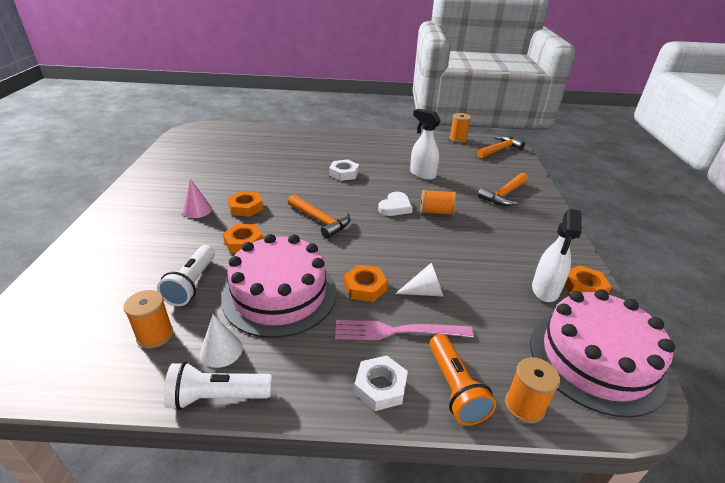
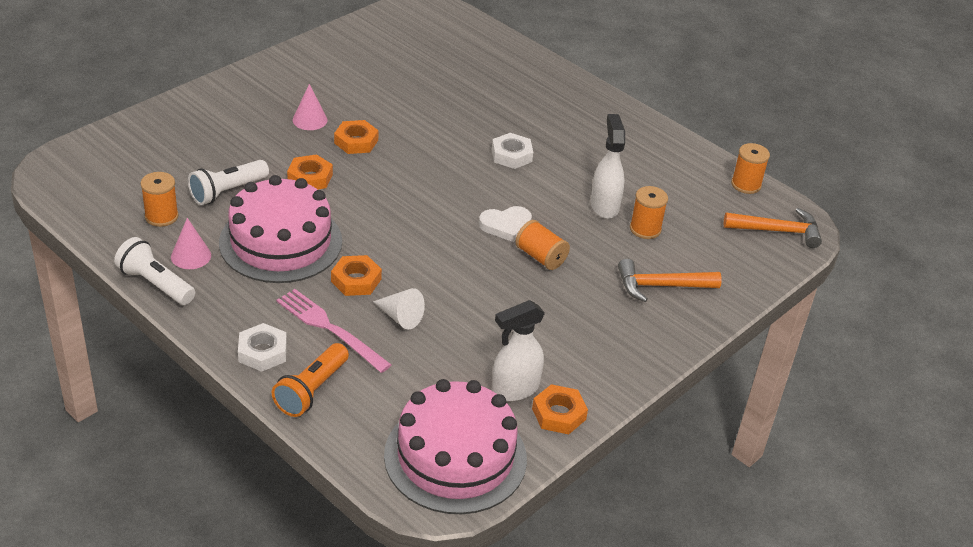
camera: 40 degrees right, 5 degrees up
white cone [200,314,243,368] -> pink cone [171,218,211,269]
orange hammer [288,194,350,239] -> none
orange spool [505,357,560,424] -> orange spool moved to [630,186,668,239]

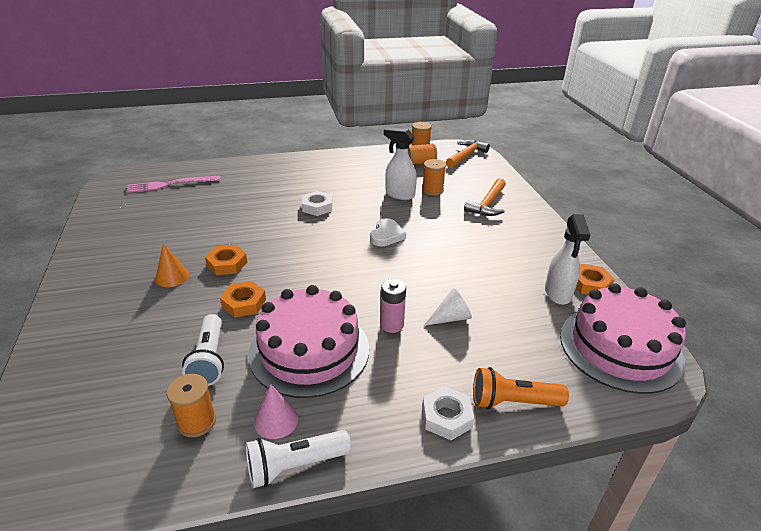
camera: 55 degrees left, 5 degrees down
orange flashlight [272,343,349,417] -> orange flashlight turned 120 degrees clockwise [473,367,569,409]
pink fork [276,289,392,373] -> pink fork moved to [126,176,221,193]
pink cone [293,84,327,130] -> orange cone [155,243,189,287]
orange nut [331,255,382,296] -> pink battery [380,279,406,333]
orange spool [515,220,570,270] -> orange spool moved to [408,143,437,165]

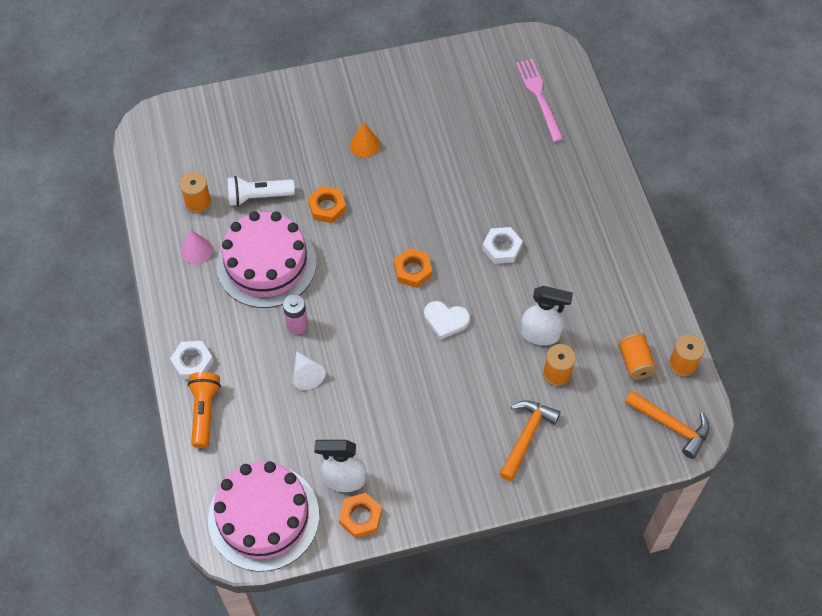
camera: 90 degrees right, 25 degrees up
orange nut [205,245,247,275] -> orange nut moved to [394,248,432,288]
white flashlight [246,430,351,488] -> none
white spray bottle [384,127,417,200] -> white spray bottle turned 75 degrees clockwise [521,286,573,345]
orange hammer [464,178,506,216] -> orange hammer turned 90 degrees clockwise [499,400,561,481]

